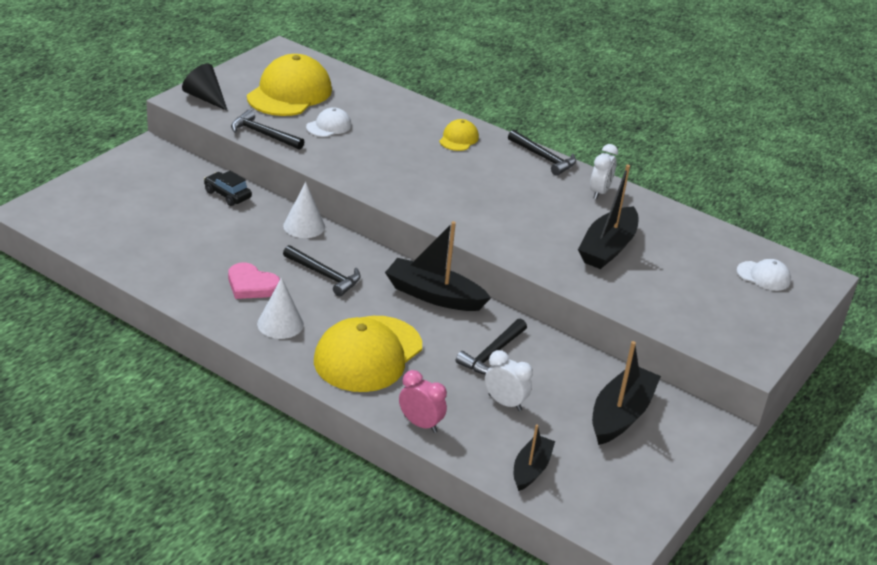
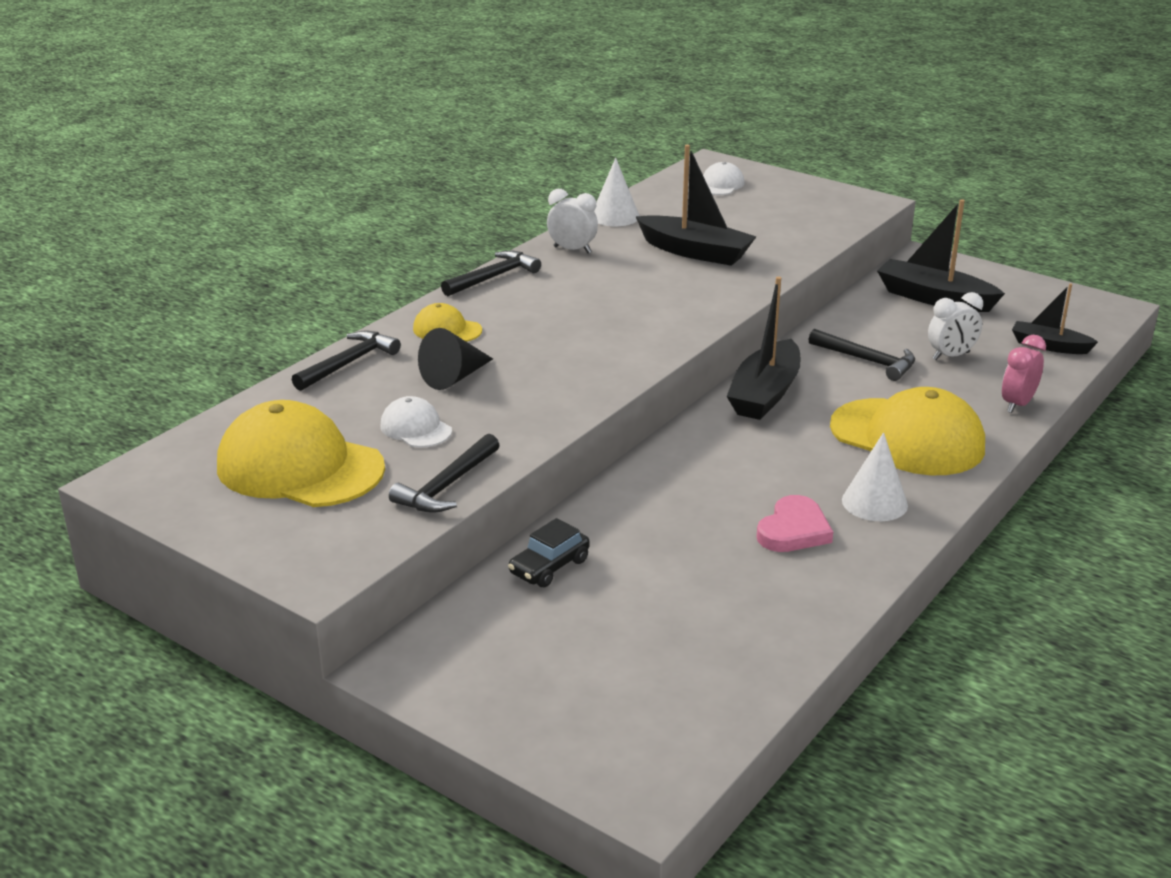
camera: 85 degrees left, 5 degrees down
black cone [182,64,228,111] -> black cone moved to [418,328,493,390]
white cone [283,182,325,238] -> white cone moved to [594,158,639,226]
black hammer [283,245,361,296] -> black hammer moved to [292,331,401,391]
white clock [485,350,533,411] -> white clock turned 150 degrees counterclockwise [928,292,983,360]

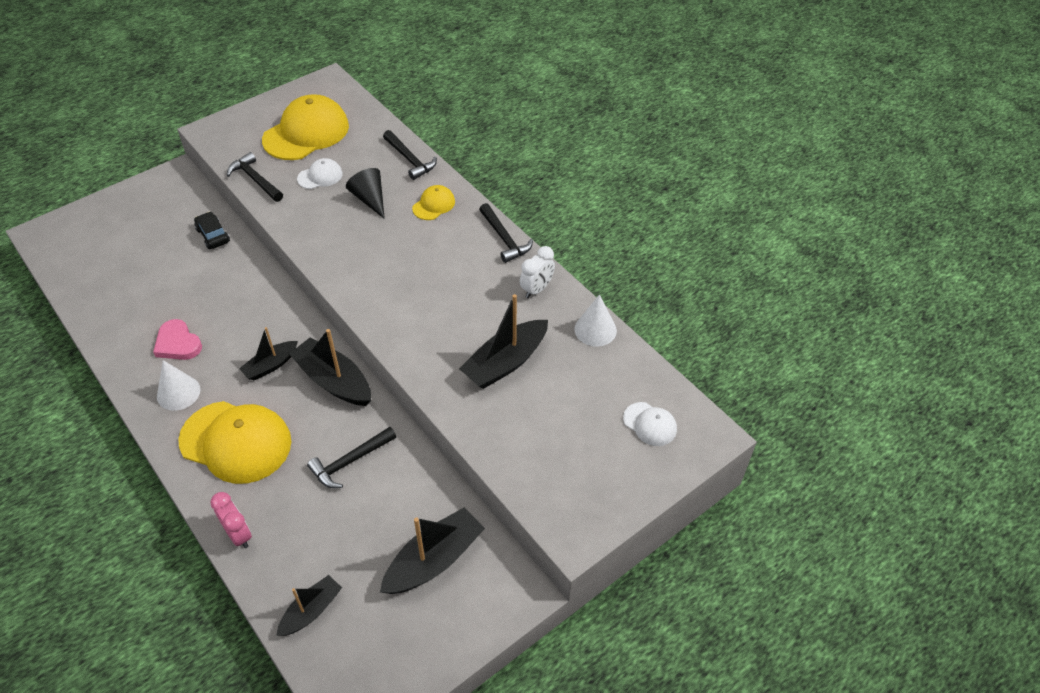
camera: 105 degrees right, 20 degrees up
yellow cap [830,387,985,475] -> yellow cap turned 120 degrees counterclockwise [178,401,291,484]
white clock [928,292,983,360] -> none
none -> black boat [239,327,298,381]

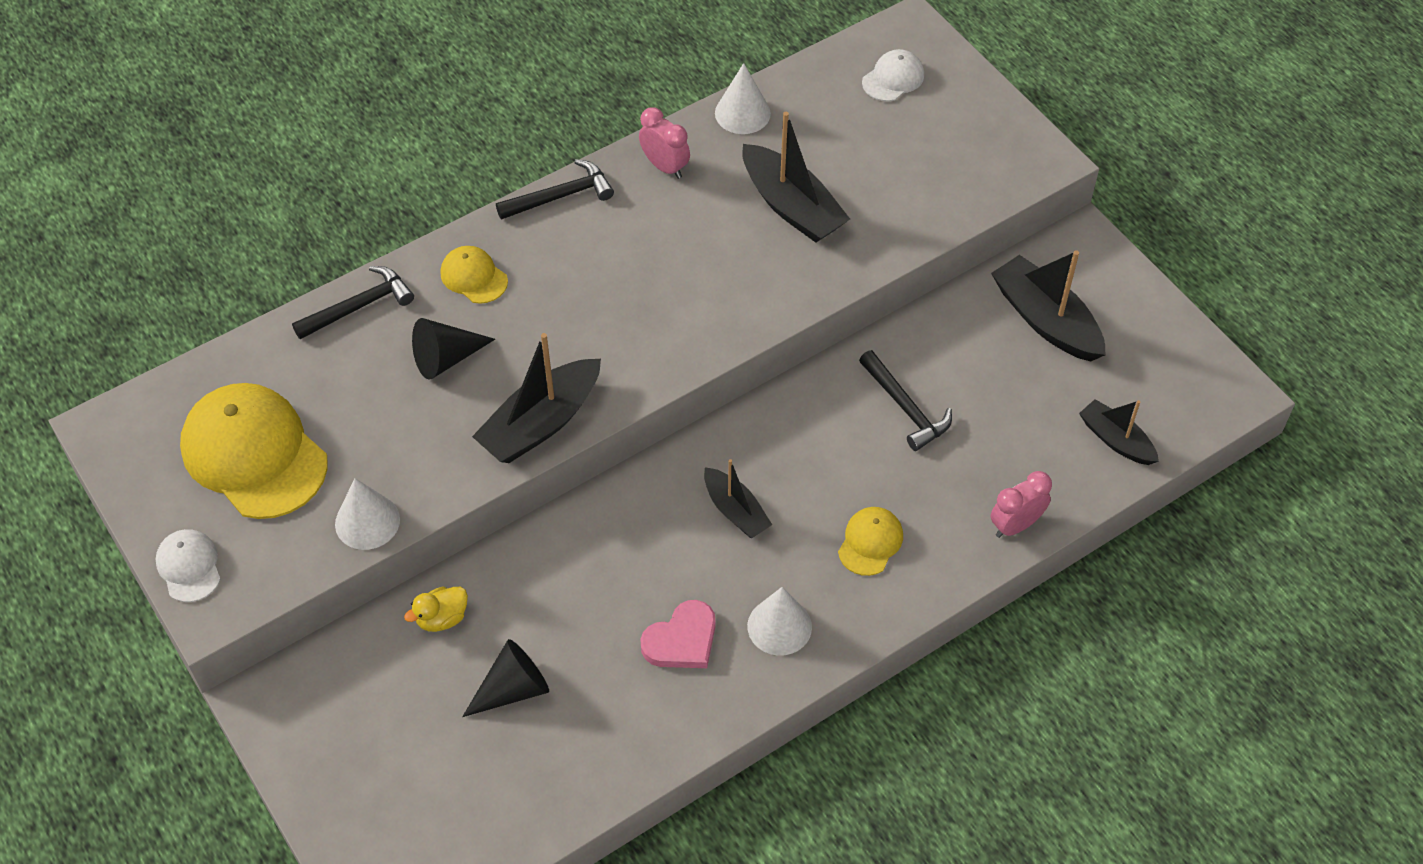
camera: 85 degrees left, 5 degrees up
yellow cap [178,401,291,484] -> yellow cap [838,507,903,576], size x0.48
black car [194,212,230,249] -> yellow duck [404,586,468,632]
black hammer [227,152,283,202] -> white cone [335,478,400,550]
black boat [289,329,371,406] -> black boat moved to [472,333,601,463]
white cap [297,158,343,189] -> white cap moved to [156,529,221,602]
white clock [520,246,555,298] -> pink clock [639,107,690,179]
none -> black cone [462,639,549,717]

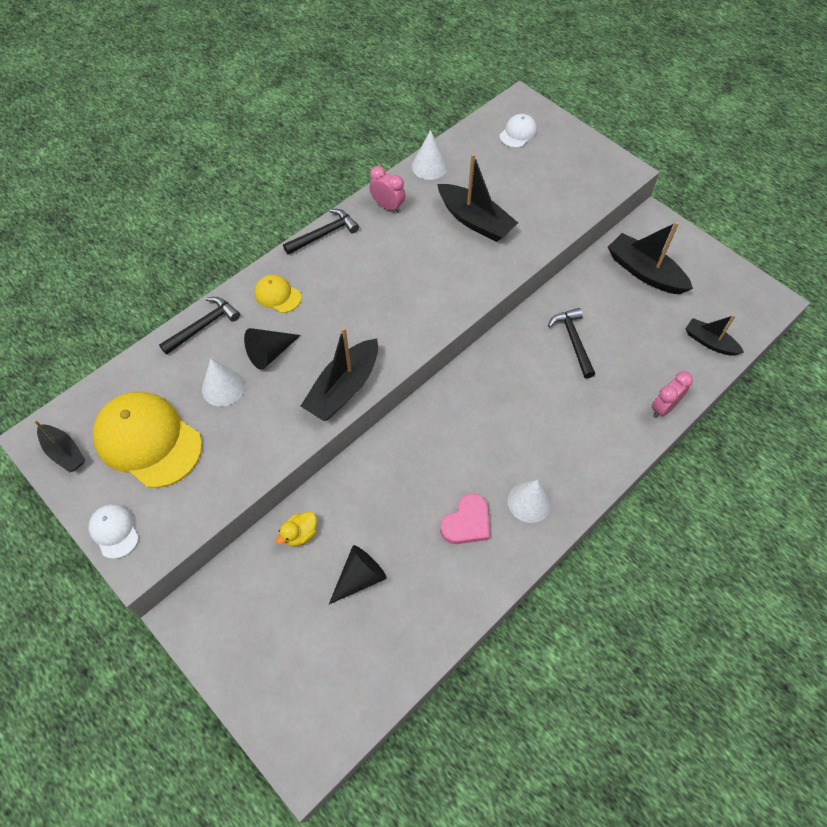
camera: 10 degrees left, 5 degrees up
white cone [335,478,400,550] -> white cone moved to [202,359,245,406]
black boat [704,459,772,538] -> black boat moved to [34,420,85,472]
yellow cap [838,507,903,576] -> none
black hammer [859,350,952,451] -> black hammer turned 150 degrees counterclockwise [548,308,595,378]

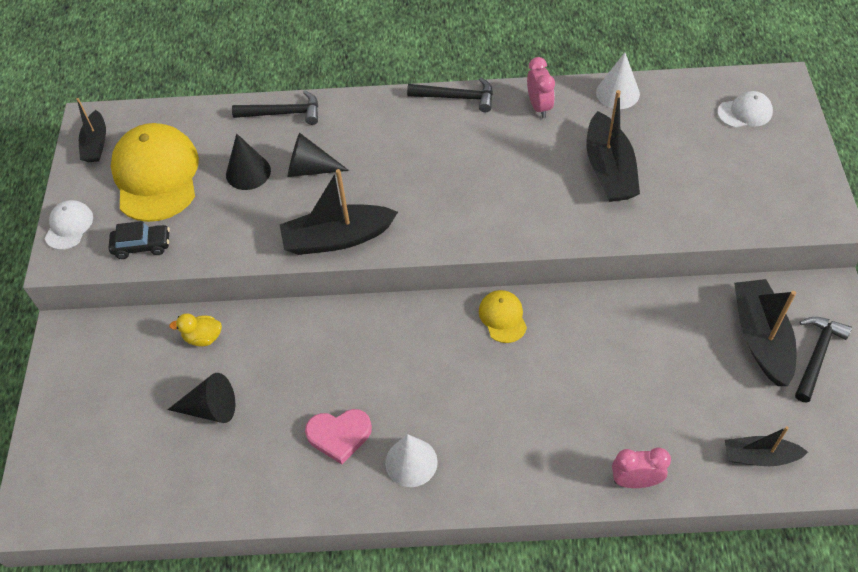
camera: 45 degrees right, 5 degrees down
white cone [202,359,245,406] -> black cone [226,134,271,190]
yellow cap [254,275,301,313] -> yellow cap moved to [479,290,527,343]
black hammer [548,308,595,378] -> black hammer moved to [795,317,852,403]
black boat [685,315,744,356] -> black boat turned 75 degrees counterclockwise [725,426,808,466]
none -> black car [109,221,170,259]

